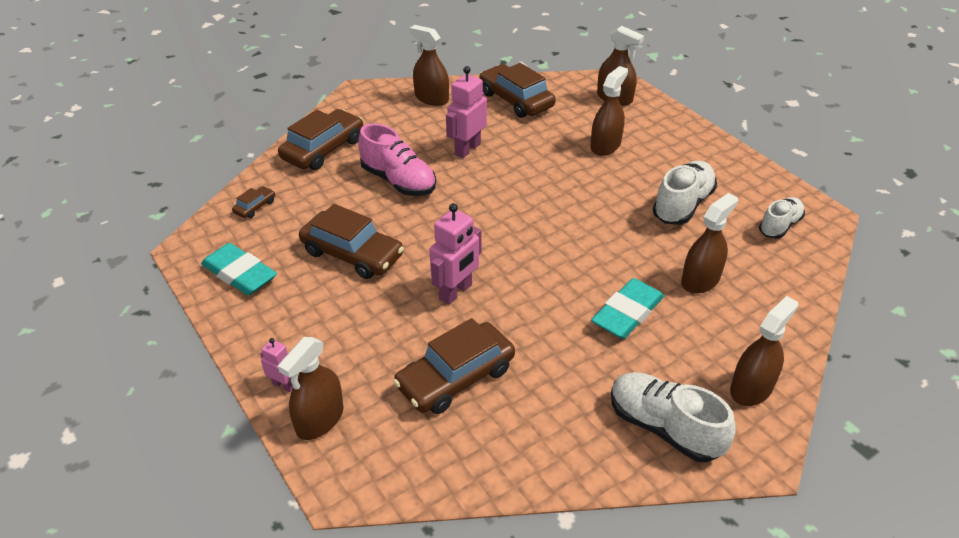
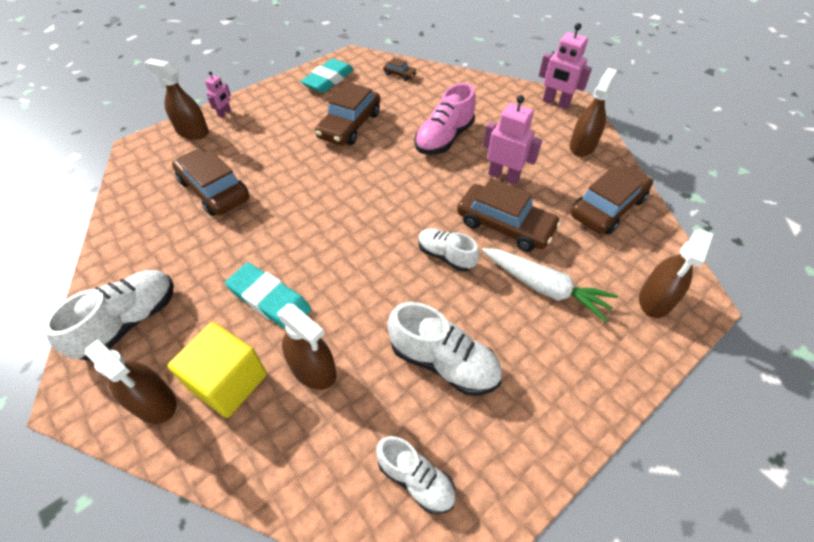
camera: 85 degrees right, 10 degrees up
brown car [278,109,363,170] -> brown car moved to [457,178,561,252]
pink robot [429,203,481,305] -> pink robot moved to [539,23,592,109]
brown spray bottle [590,66,628,156] -> white carrot [482,248,618,322]
none -> yellow cube [167,322,267,418]
none -> white shoe [418,228,479,271]

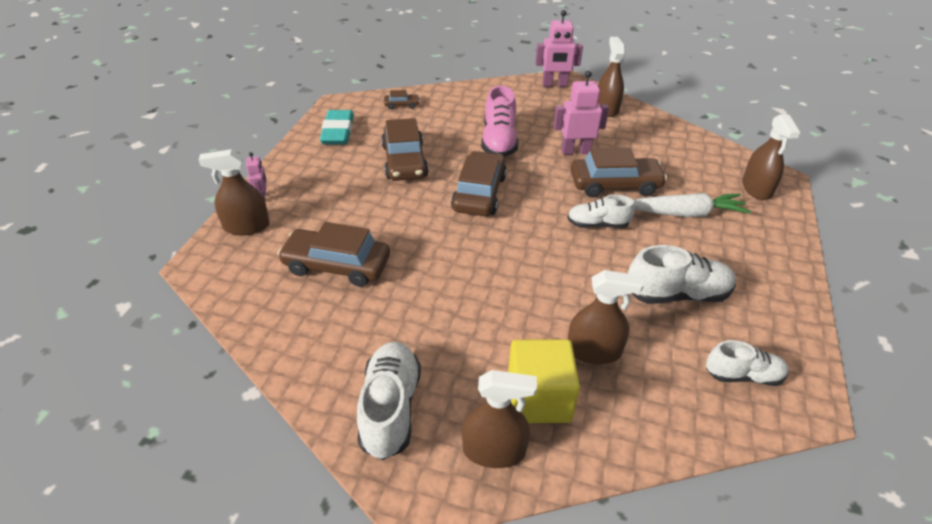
camera: 35 degrees left, 10 degrees down
turquoise eraser [225,262,311,330] -> none
brown car [571,164,653,235] -> brown car moved to [451,151,507,216]

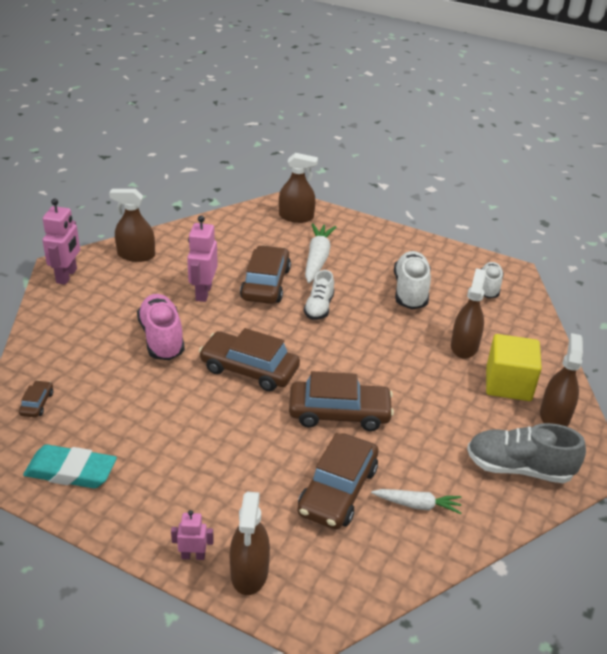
camera: 80 degrees left, 5 degrees down
white shoe [357,342,421,460] -> grey shoe [467,423,586,483]
brown car [381,118,429,181] -> brown car moved to [289,371,394,431]
pink shoe [481,86,518,157] -> pink shoe turned 120 degrees counterclockwise [137,294,185,360]
none -> white carrot [371,489,461,514]

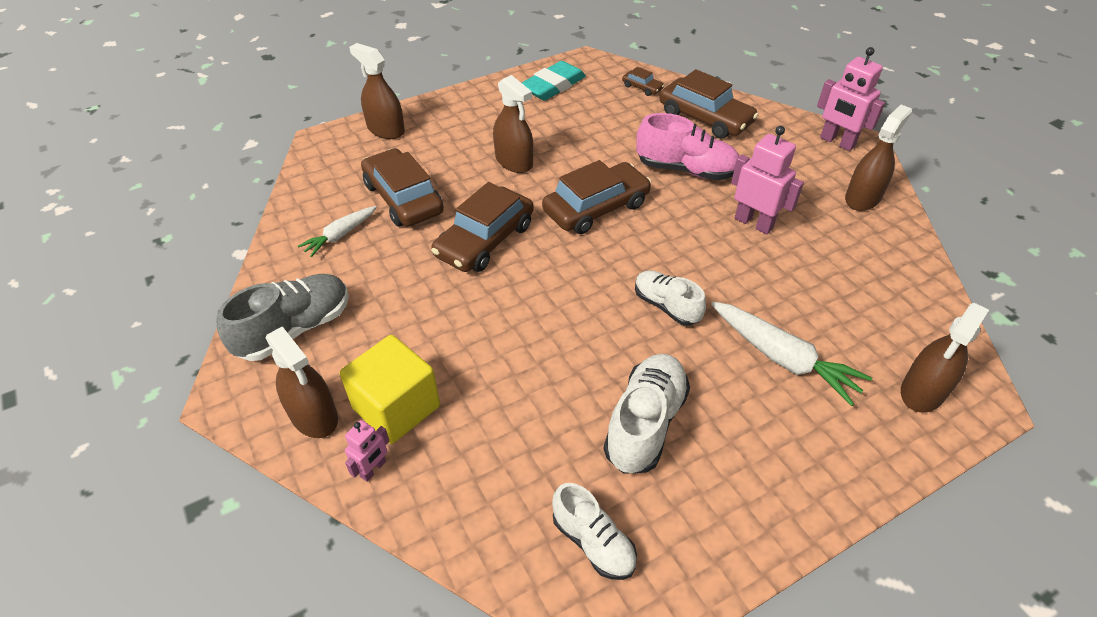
camera: 125 degrees right, 10 degrees up
pink robot [171,510,214,560] -> pink robot moved to [345,420,389,482]
brown car [240,245,291,304] -> brown car moved to [660,69,758,139]
white shoe [394,251,431,309] -> white shoe turned 105 degrees counterclockwise [604,354,690,474]
brown spray bottle [451,268,486,359] -> brown spray bottle moved to [493,75,534,173]

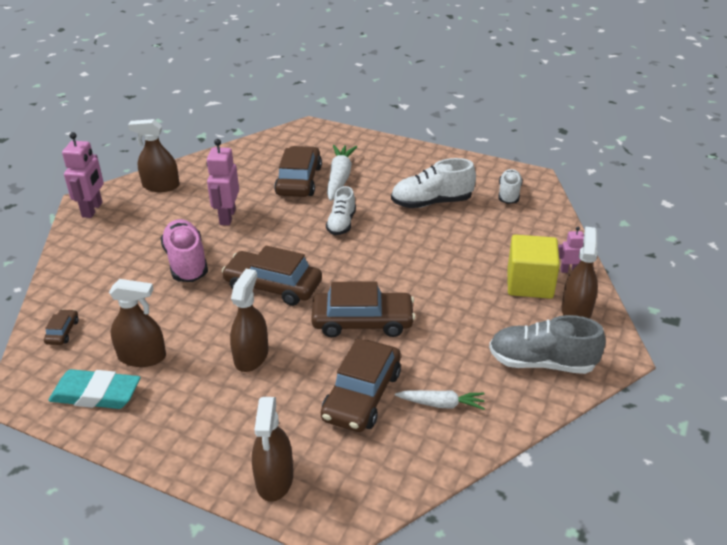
camera: 125 degrees left, 10 degrees down
brown car [660,69,758,139] -> brown car moved to [274,146,322,197]
brown spray bottle [901,303,989,413] -> brown spray bottle moved to [109,279,166,367]

